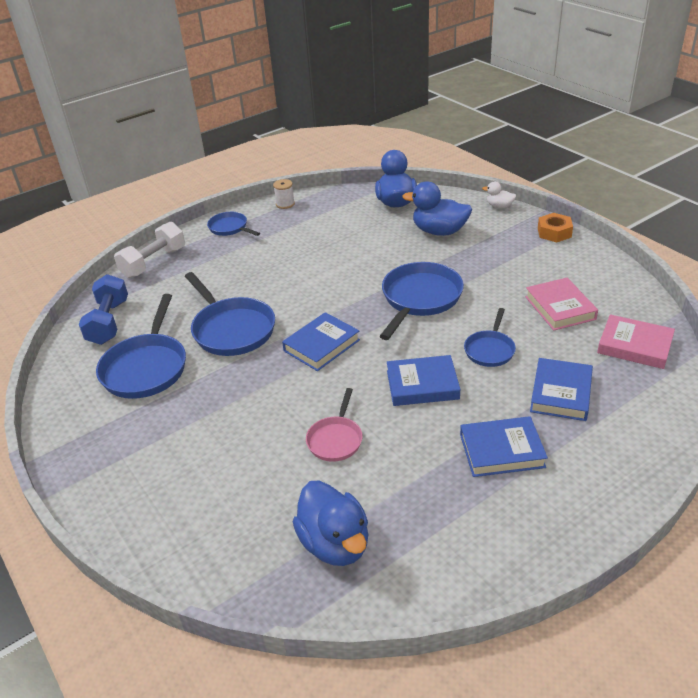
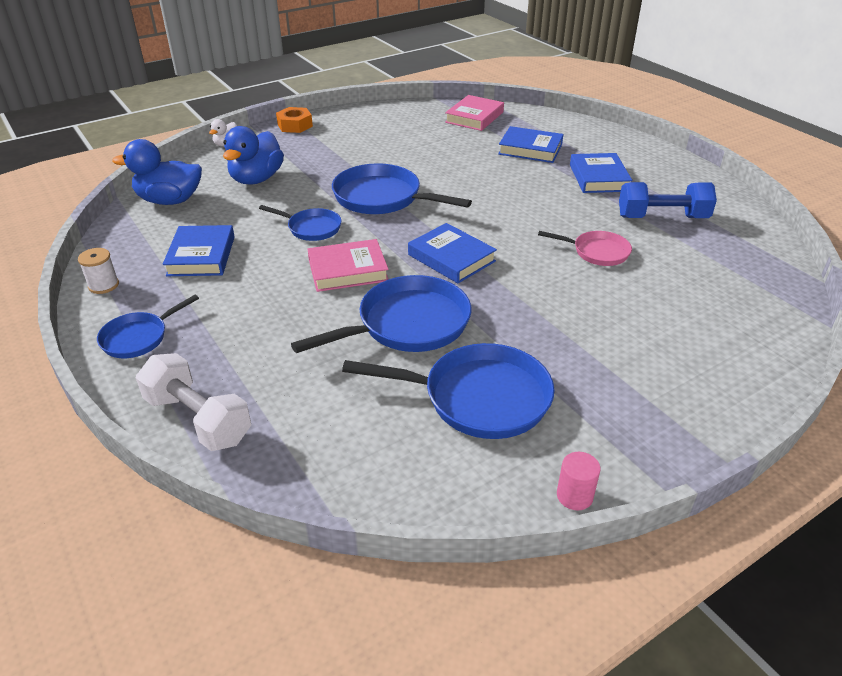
camera: 90 degrees left, 0 degrees up
blue dumbbell [79,274,128,345] -> blue dumbbell moved to [619,182,717,218]
blue duck [293,480,368,566] -> none
blue book [387,355,460,406] -> blue book moved to [163,225,235,276]
blue pan [464,308,516,367] -> blue pan moved to [259,205,342,241]
pink book [525,278,598,331] -> pink book moved to [308,239,388,292]
none -> pink cylinder [557,452,601,510]

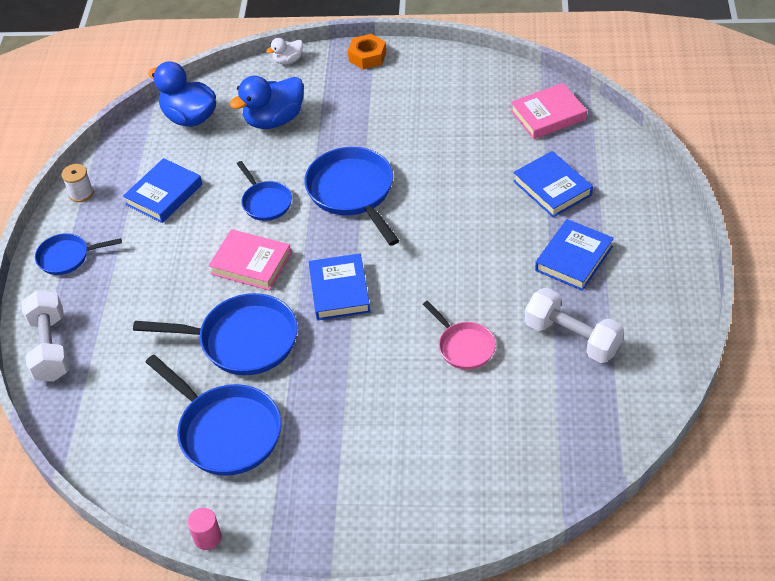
camera: 40 degrees right, 10 degrees up
blue dumbbell [619,182,717,218] -> white dumbbell [525,288,624,363]

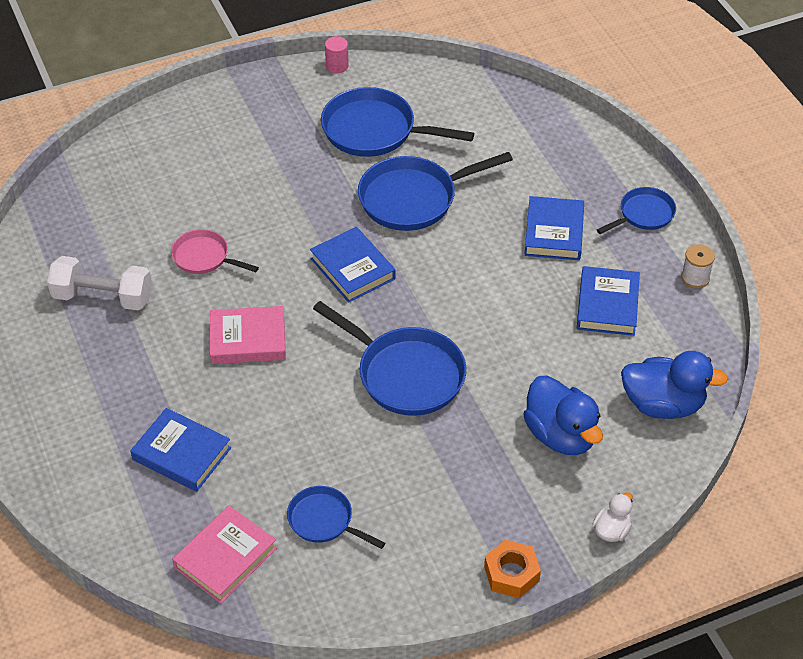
camera: 150 degrees right, 0 degrees up
white dumbbell [21,290,70,382] -> none
pink book [208,229,291,291] -> pink book moved to [210,306,286,364]
blue duck [230,76,304,129] -> blue duck turned 120 degrees clockwise [523,375,603,455]
blue pan [237,161,292,221] -> blue pan moved to [287,486,385,549]
blue book [535,219,614,291] -> blue book moved to [524,196,584,260]

